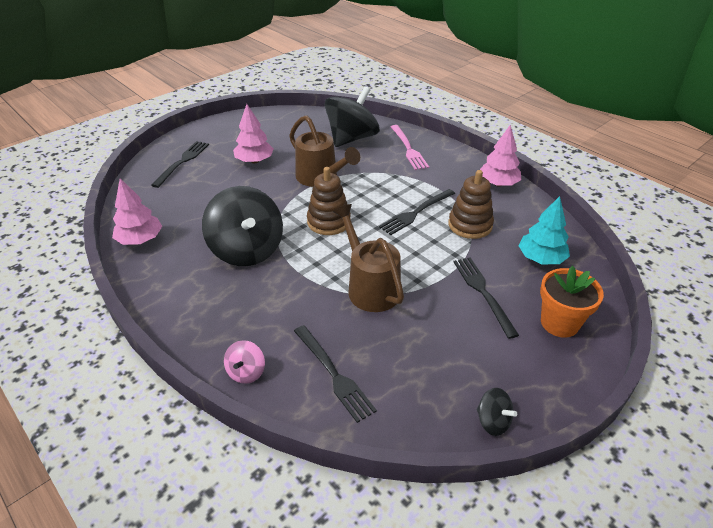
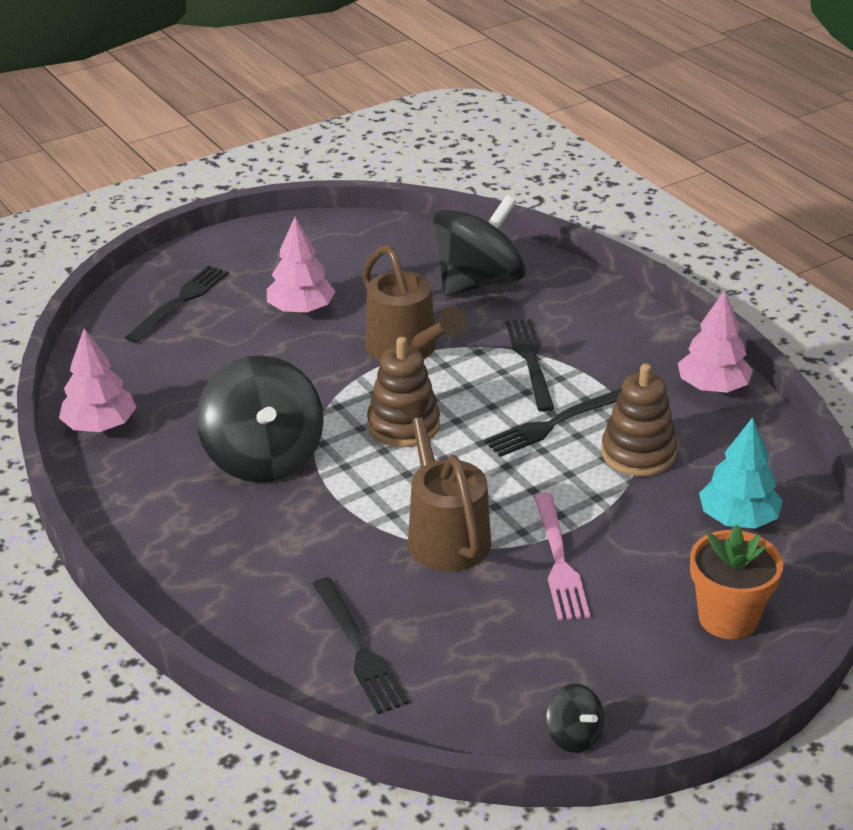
camera: 10 degrees right, 5 degrees down
pink spinning top [224,340,265,384] -> none
pink fork [391,125,429,170] -> pink fork moved to [534,493,590,620]
black fork [454,257,519,339] -> black fork moved to [506,319,555,412]

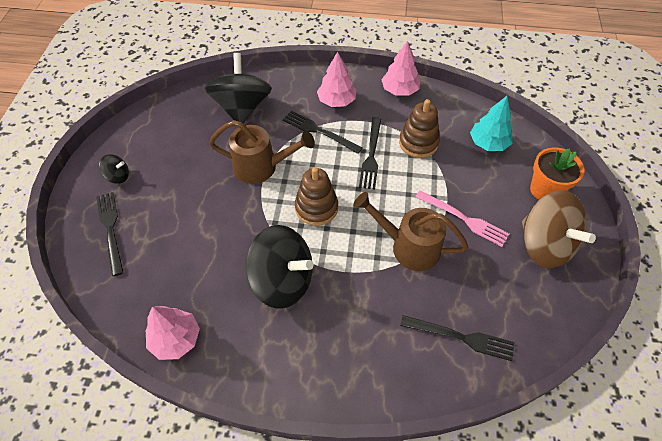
camera: 50 degrees left, 20 degrees up
pink tree [267,217,336,314] -> pink tree moved to [317,52,356,107]
black spinning top [546,684,604,753] -> black spinning top moved to [99,154,129,184]
none -> brown spinning top [522,190,596,268]

